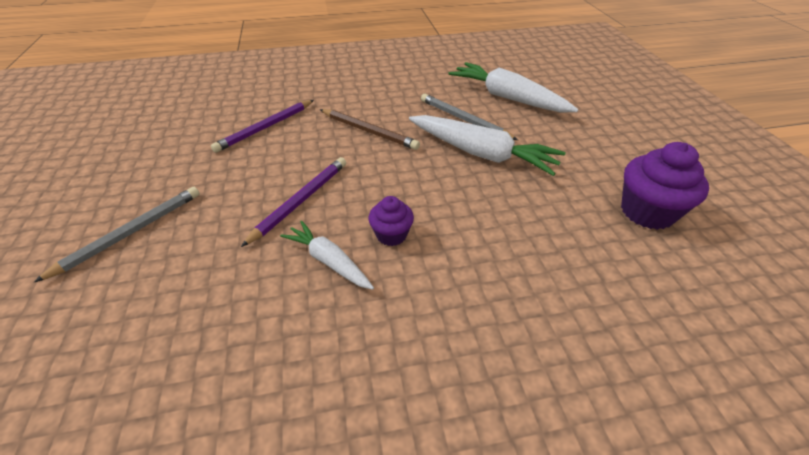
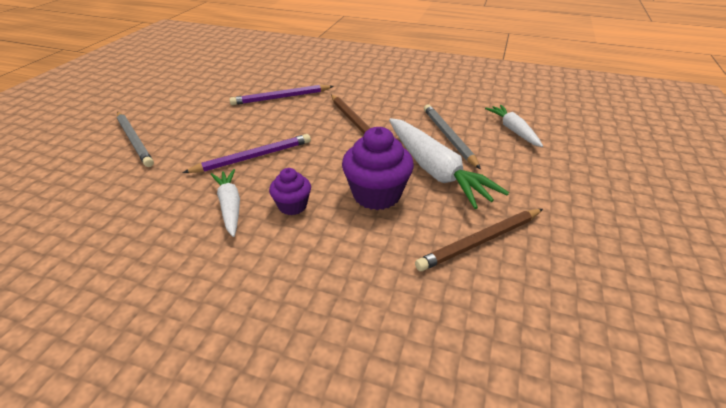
camera: 30 degrees right, 5 degrees down
grey pencil [34,187,200,282] -> grey pencil turned 75 degrees clockwise [117,112,154,167]
white carrot [448,62,578,112] -> white carrot [485,105,543,147], size x0.57
purple cupcake [621,142,709,230] -> purple cupcake moved to [342,127,414,210]
none -> brown pencil [415,209,543,271]

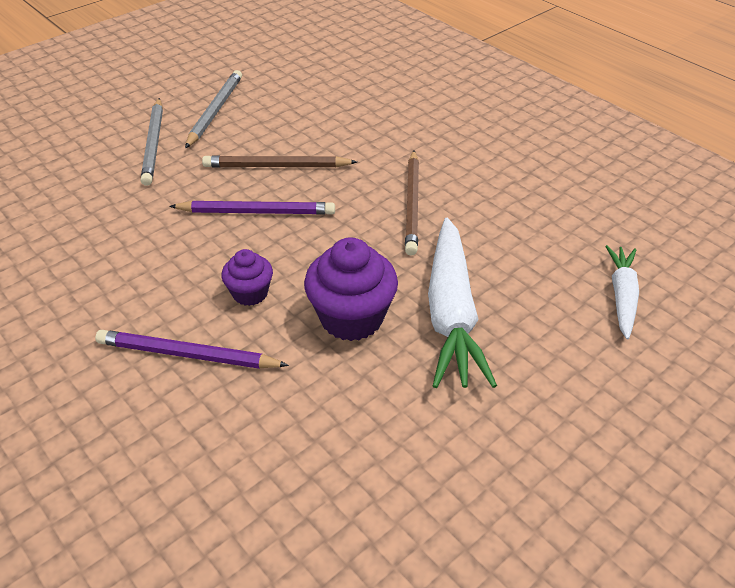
camera: 30 degrees right, 5 degrees up
white carrot [211,169,240,237] -> none
purple pencil [229,85,334,105] -> purple pencil moved to [95,330,289,369]
brown pencil [415,209,543,271] -> brown pencil moved to [202,156,357,167]
grey pencil [424,104,481,169] -> grey pencil moved to [185,70,242,148]

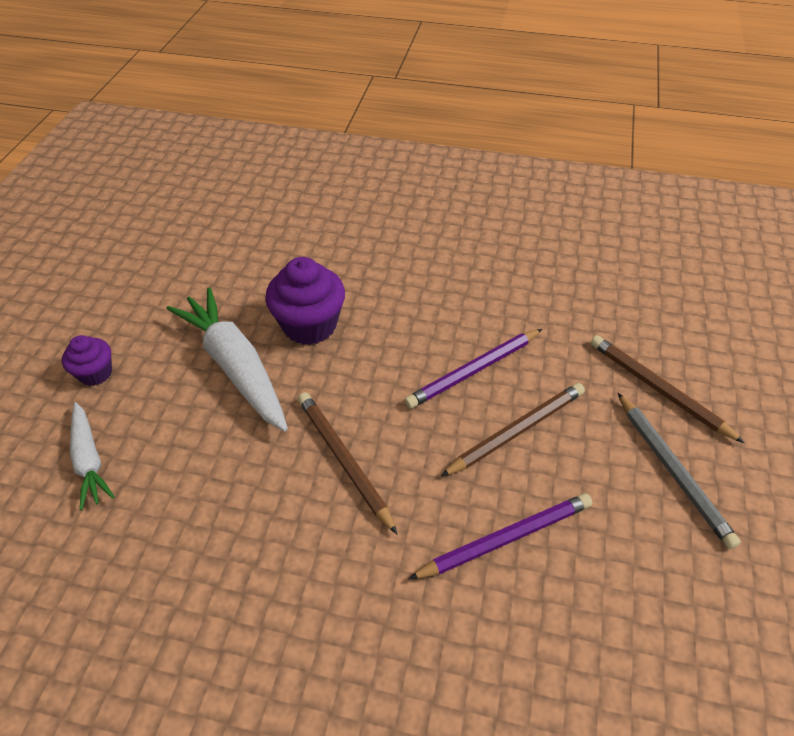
camera: 145 degrees right, 5 degrees up
purple pencil [95,330,289,369] -> purple pencil moved to [409,493,592,579]
grey pencil [141,98,163,186] -> brown pencil [591,335,744,443]
purple cupcake [221,249,273,306] -> purple cupcake moved to [62,335,112,386]

